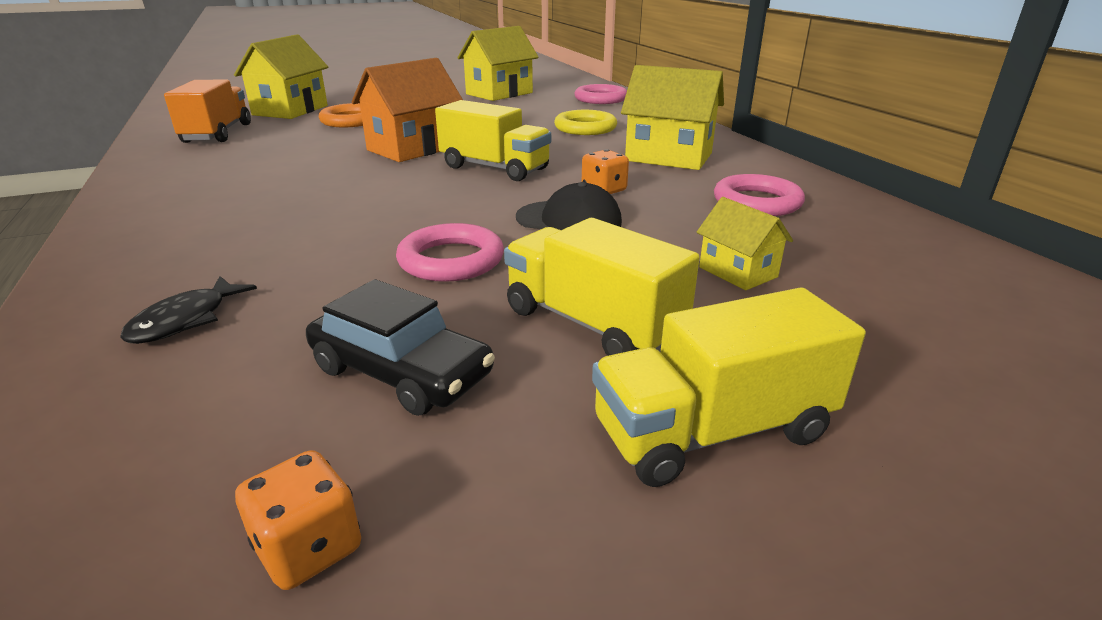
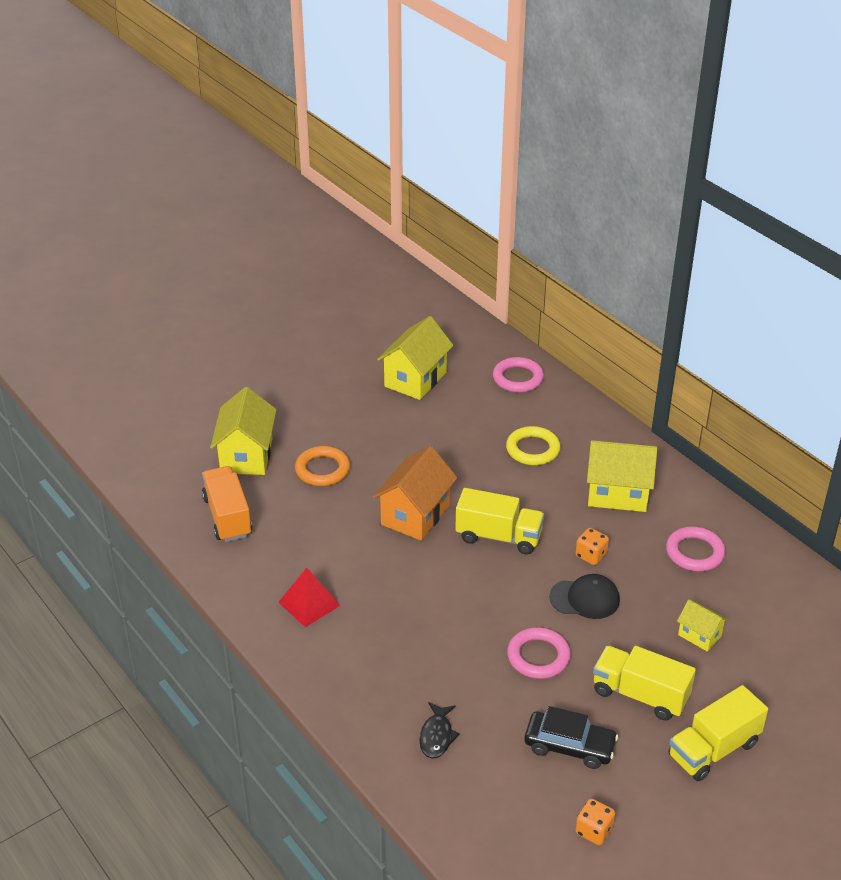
camera: 15 degrees left, 10 degrees up
none -> red pyramid [278,568,341,627]

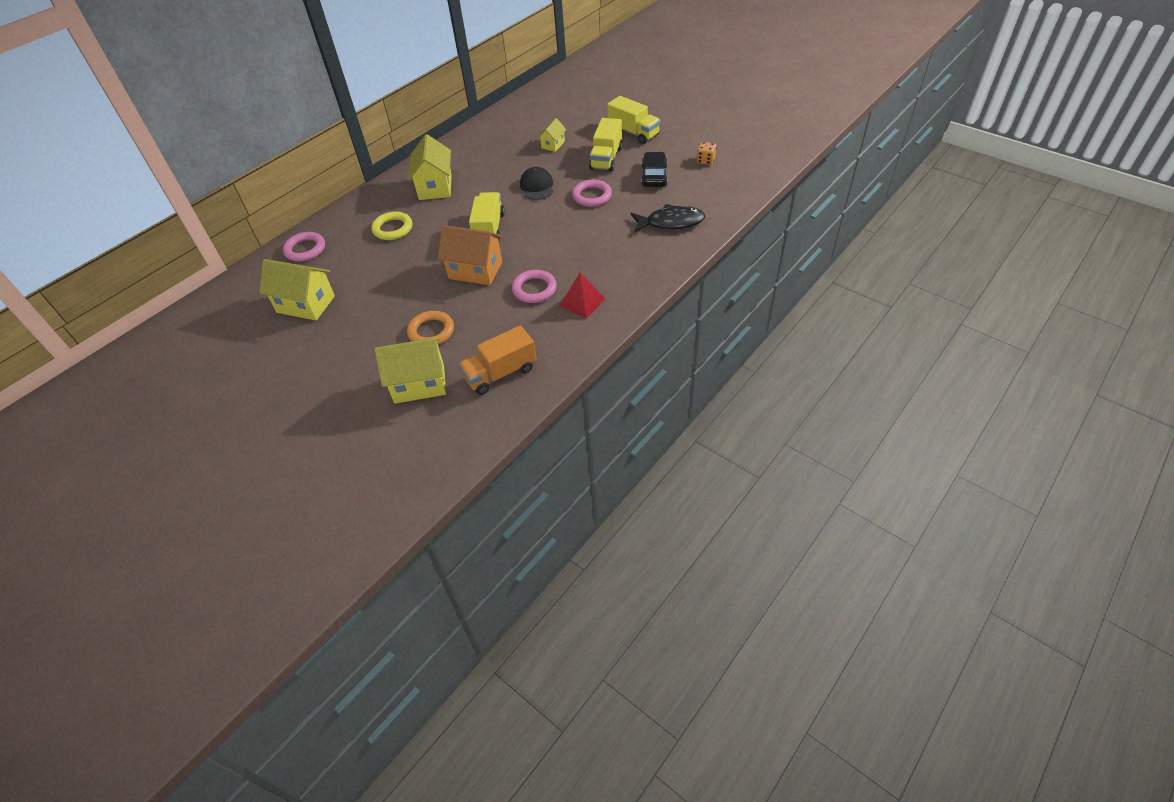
camera: 100 degrees left, 10 degrees up
black fish [419,702,460,758] -> black fish [631,204,705,233], size x1.68
orange dice [576,528,609,565] -> none
pink ring [666,527,726,571] -> pink ring moved to [512,270,557,303]

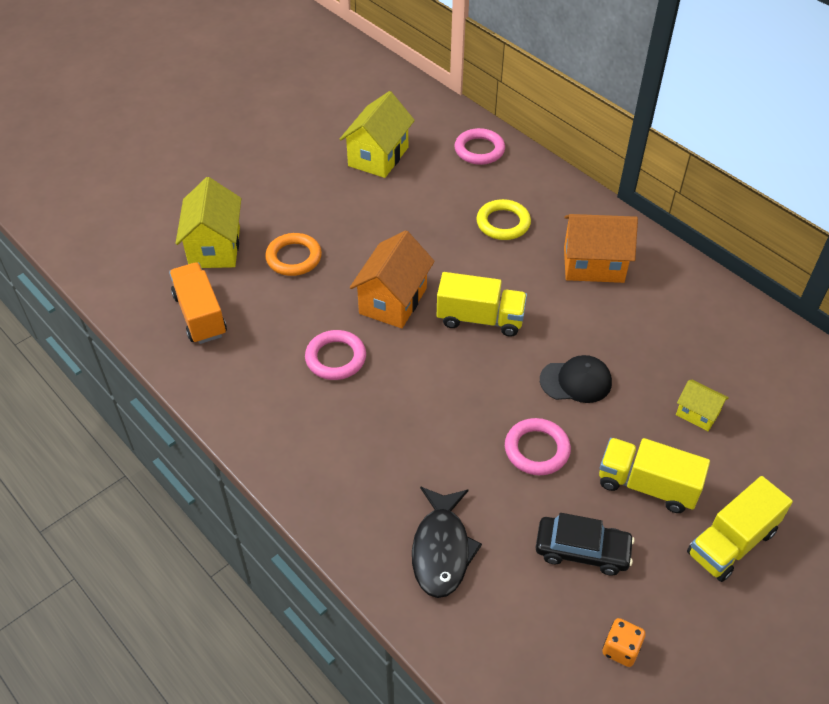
camera: 95 degrees right, 0 degrees up
yellow house [408,134,452,200] -> orange house [564,214,638,283]
red pyramid [559,273,605,319] -> none

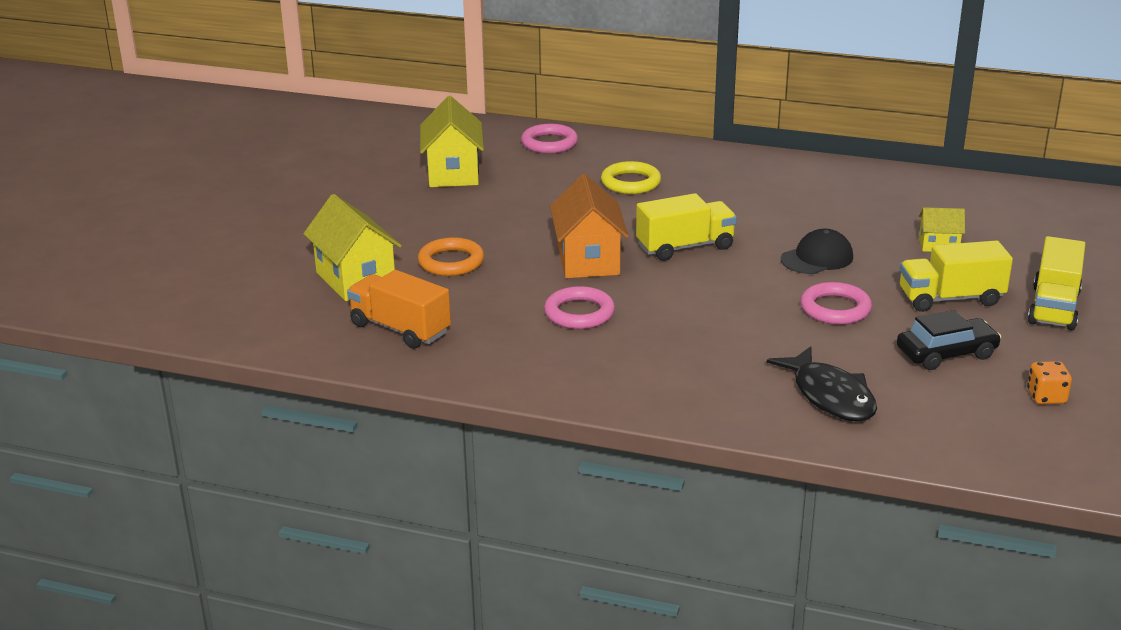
camera: 30 degrees left, 20 degrees down
orange house [564,214,638,283] -> none

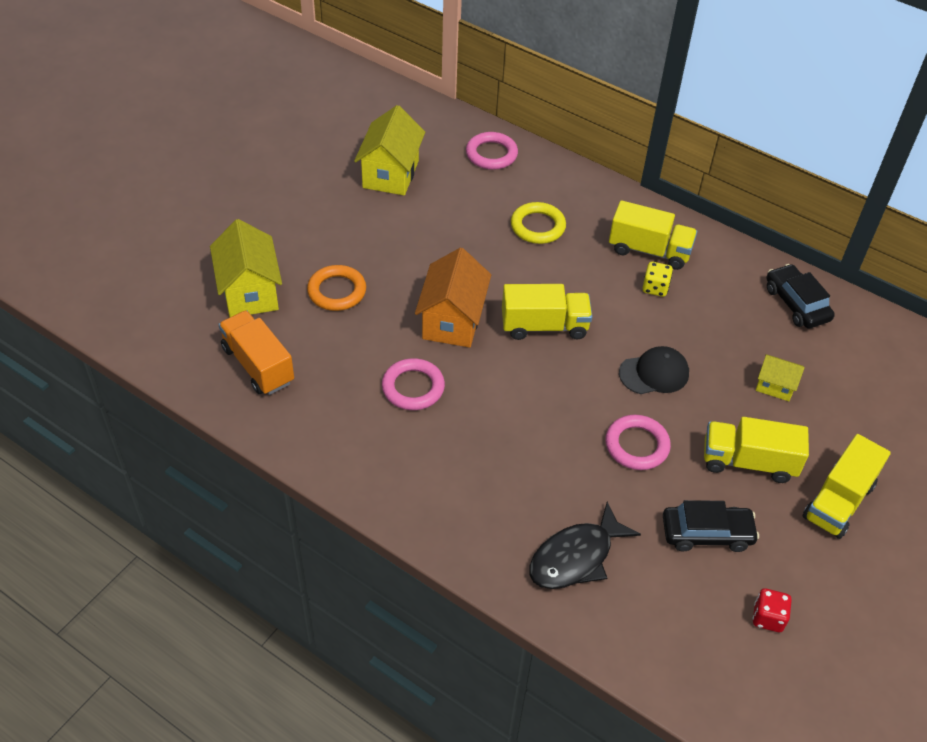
camera: 15 degrees right, 20 degrees up
black fish [767,346,877,422] -> black fish turned 60 degrees clockwise [529,502,641,589]
orange dice [1027,361,1072,404] -> red dice [753,588,792,632]
none -> yellow truck [609,200,697,270]
none -> yellow dice [642,262,673,297]
none -> black car [766,264,835,329]

